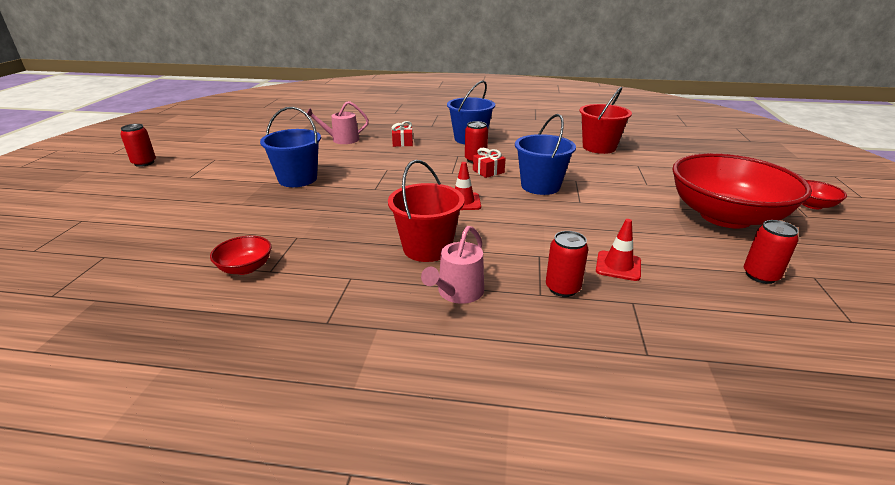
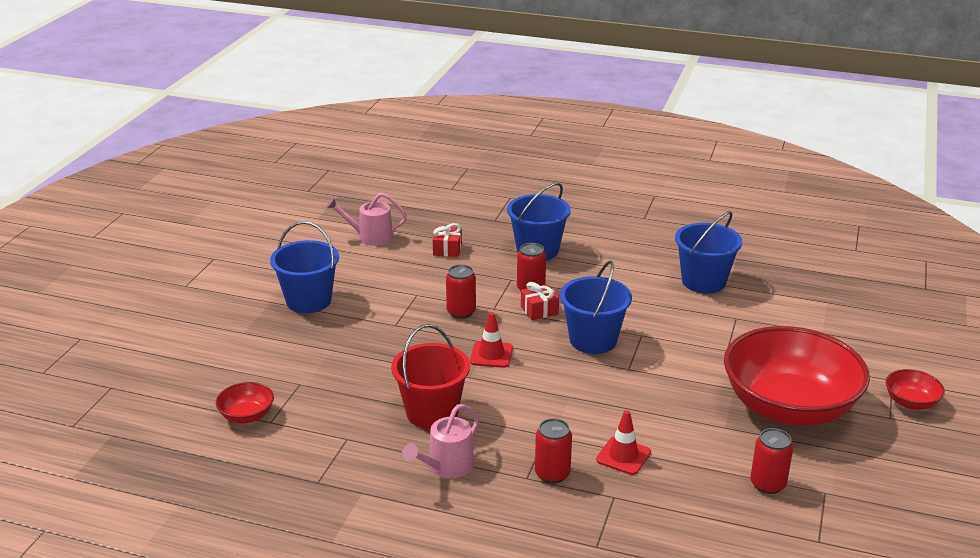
camera: 10 degrees right, 0 degrees up
red can [120,124,156,167] -> red can moved to [446,265,476,319]
red bucket [580,87,632,154] -> blue bucket [675,211,742,293]

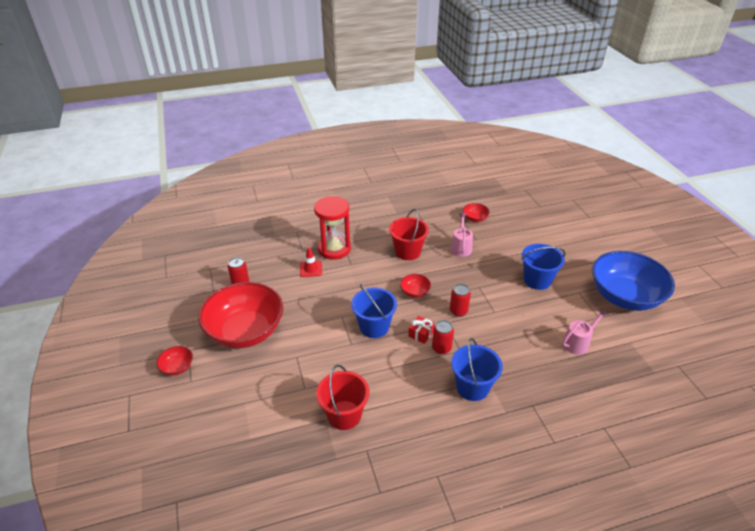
camera: 145 degrees right, 10 degrees up
pink watering can [403,404,479,478] -> pink watering can moved to [451,213,473,257]
red gift [433,223,462,257] -> none
red traffic cone [470,312,513,368] -> red bowl [400,274,431,298]
red can [535,418,572,484] -> red hourglass [314,196,351,260]
blue bucket [675,211,742,293] -> red bucket [316,365,369,430]
none -> blue bowl [592,251,675,311]

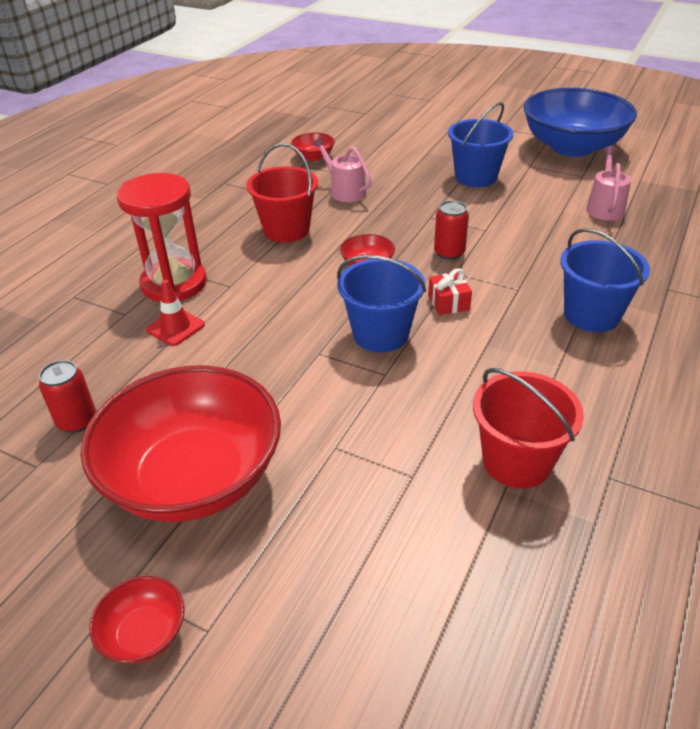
camera: 45 degrees left, 0 degrees up
red can [432,320,454,355] -> none

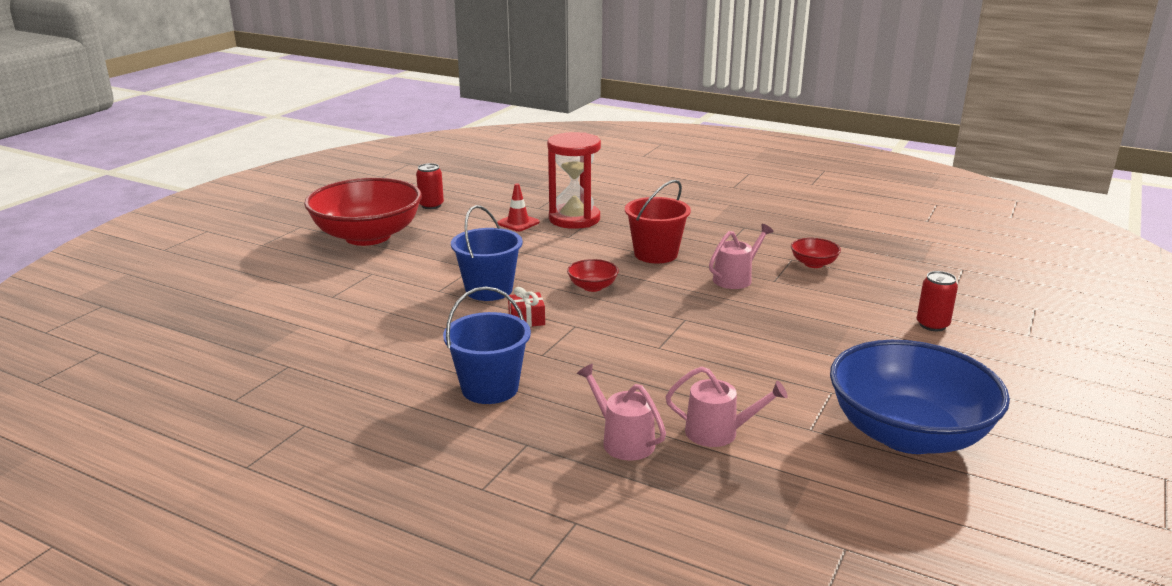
camera: 90 degrees right, 15 degrees down
red bowl [89,576,185,664] -> none
red can [434,200,469,260] -> red can moved to [917,271,958,331]
blue bucket [448,102,513,187] -> none
red bucket [473,368,584,489] -> none
none -> pink watering can [577,364,666,460]

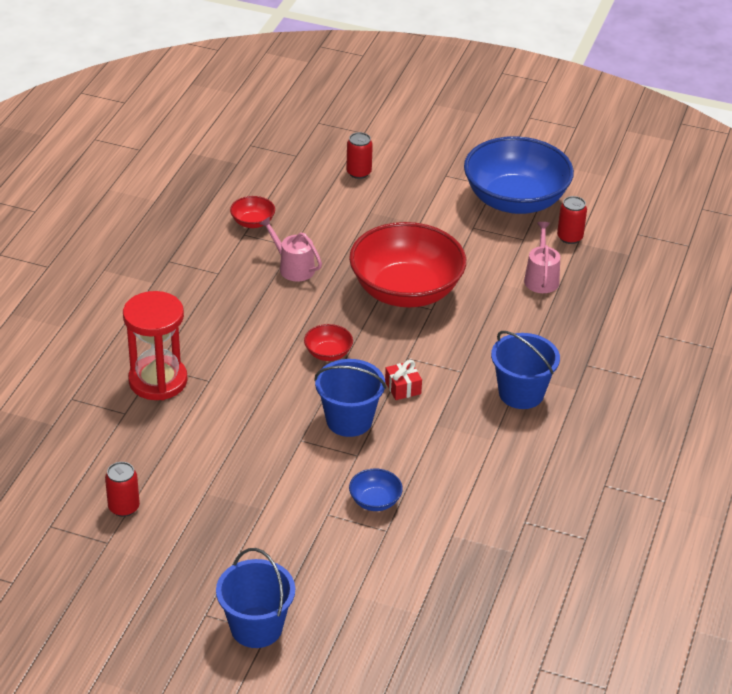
camera: 100 degrees left, 15 degrees up
red bowl [304,178,422,246] -> red bowl moved to [349,222,466,307]
red traffic cone [497,183,540,232] -> none
pink watering can [577,364,666,460] -> none
red bucket [625,180,691,263] -> none
none -> blue bucket [216,548,295,648]
none -> blue bowl [349,469,403,511]
none -> red can [557,196,587,244]

